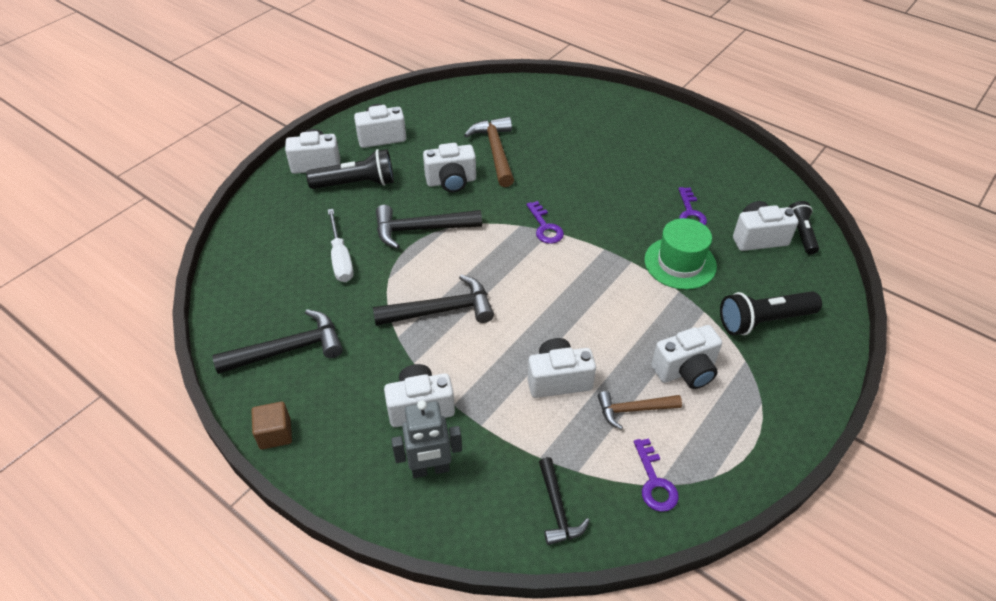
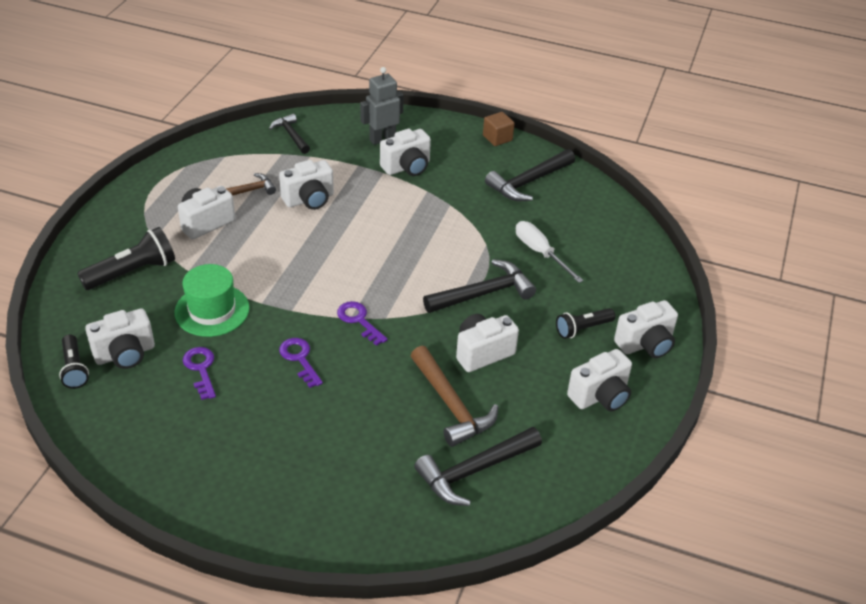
camera: 160 degrees right, 5 degrees down
black flashlight [306,149,394,189] -> black flashlight [556,308,615,339], size x0.63
black hammer [373,275,494,326] -> black hammer moved to [414,427,542,506]
purple key [634,438,679,512] -> purple key moved to [279,338,323,388]

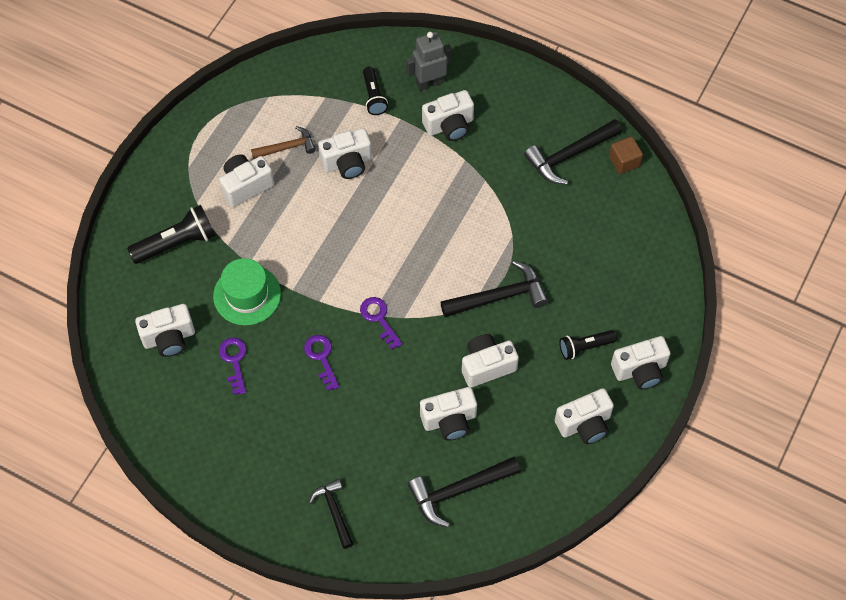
camera: 10 degrees right, 20 degrees up
black flashlight [59,334,89,389] -> black flashlight moved to [363,67,388,115]
black hammer [269,114,310,154] -> black hammer moved to [309,479,354,549]
brown hammer [411,346,498,447] -> white camera [420,387,477,441]
brown cube [483,112,515,146] -> brown cube moved to [609,136,643,174]
white screwdriver [516,221,584,283] -> none

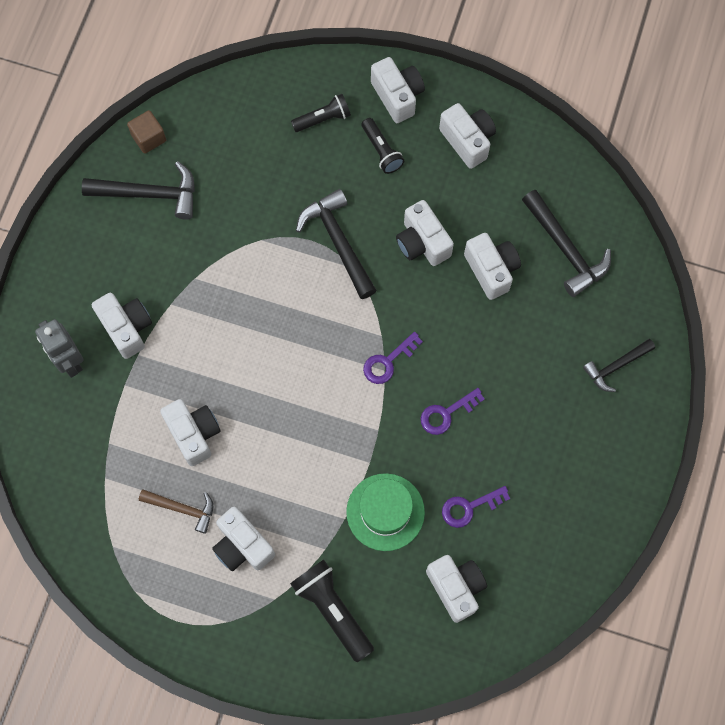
camera: 100 degrees left, 10 degrees up
brown hammer [251,126,316,159] -> brown hammer turned 135 degrees clockwise [139,489,213,534]
black flashlight [363,67,388,115] -> black flashlight moved to [291,94,351,132]
black hammer [524,119,622,184] -> black hammer turned 45 degrees counterclockwise [82,161,195,220]

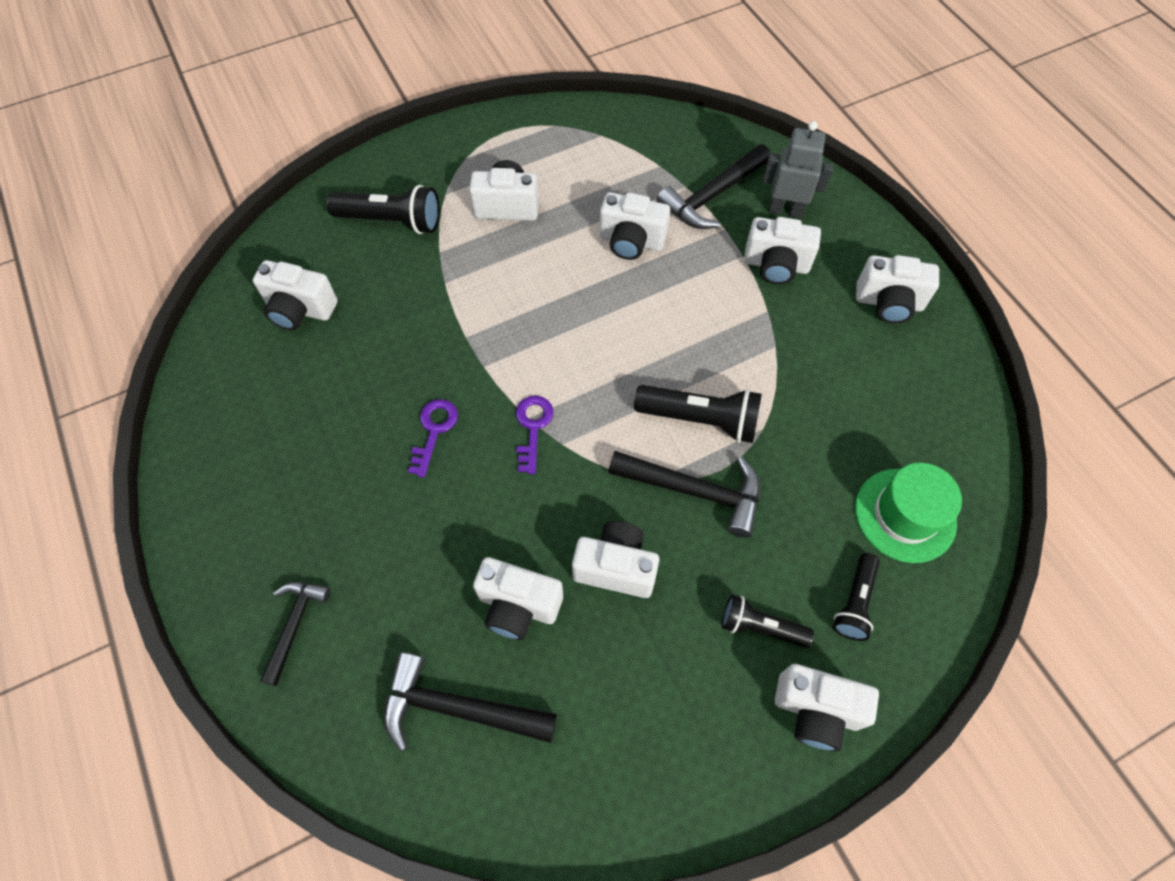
camera: 135 degrees right, 10 degrees down
black hammer [82,161,195,220] -> black hammer moved to [657,144,770,229]
brown cube [127,110,166,154] -> none
brown hammer [139,489,213,534] -> none
green hat [346,473,425,551] -> green hat moved to [855,463,962,563]
white camera [439,103,496,169] -> white camera moved to [856,255,939,323]
purple key [442,486,510,528] -> none
none -> black flashlight [634,385,762,443]

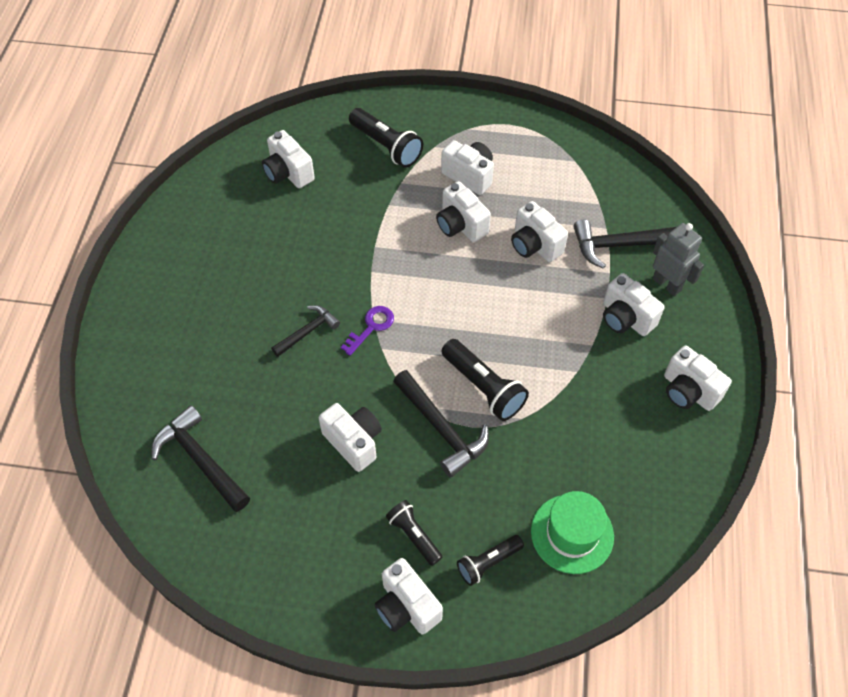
camera: 35 degrees right, 5 degrees down
black hammer [260,582,331,686] -> black hammer moved to [271,305,340,357]
purple key [408,399,458,477] -> none
white camera [473,557,563,640] -> white camera moved to [436,181,491,242]

